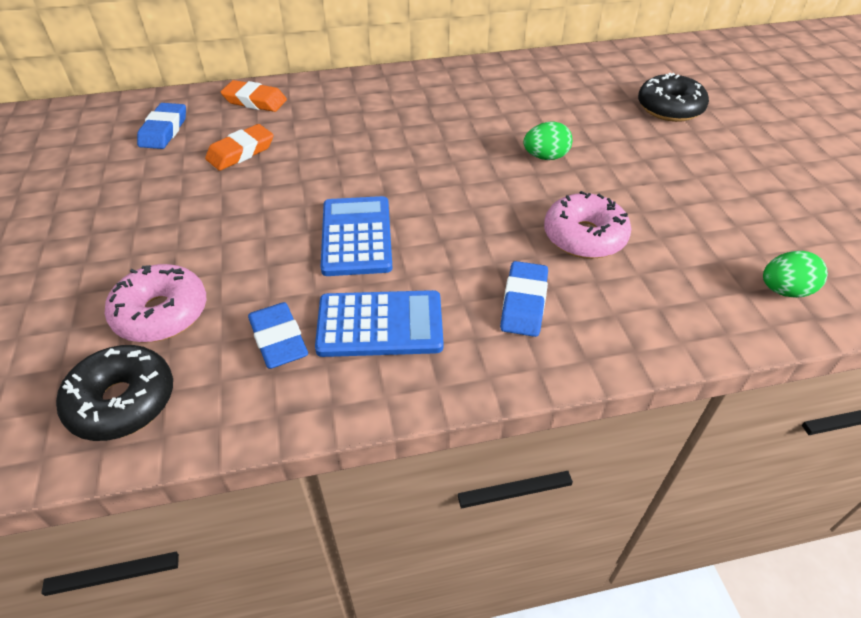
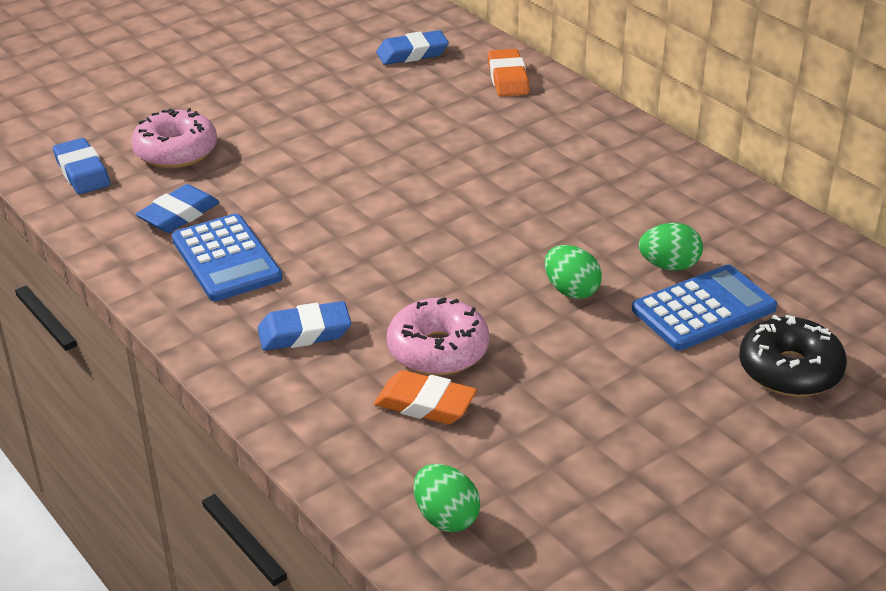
camera: 65 degrees right, 10 degrees down
black donut [56,345,173,441] -> blue eraser [53,138,110,194]
orange eraser [205,124,274,171] -> orange eraser moved to [374,370,477,424]
blue calculator [321,196,393,276] -> blue calculator moved to [632,265,777,350]
none -> green egg [639,223,703,271]

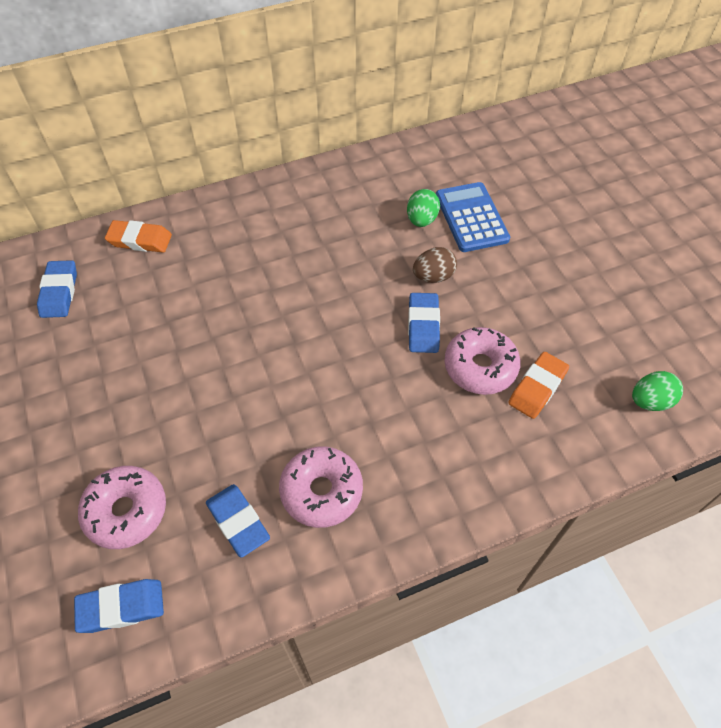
camera: 75 degrees left, 20 degrees up
blue calculator [172,214,282,301] -> pink donut [279,446,363,528]
blue eraser [258,301,351,351] -> blue eraser moved to [408,293,440,353]
green egg [545,245,602,299] -> brown egg [413,247,457,283]
black donut [739,315,847,397] -> none

